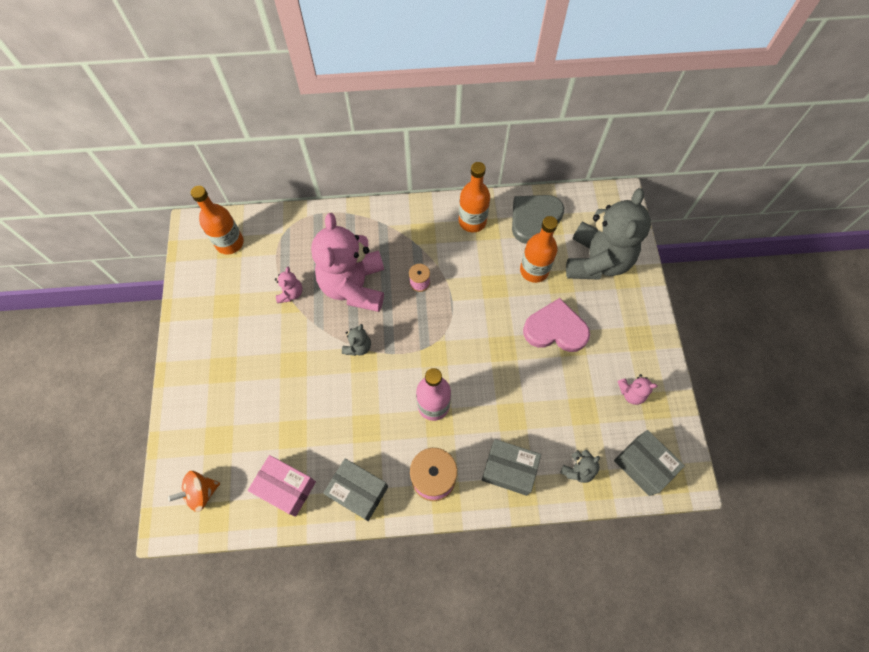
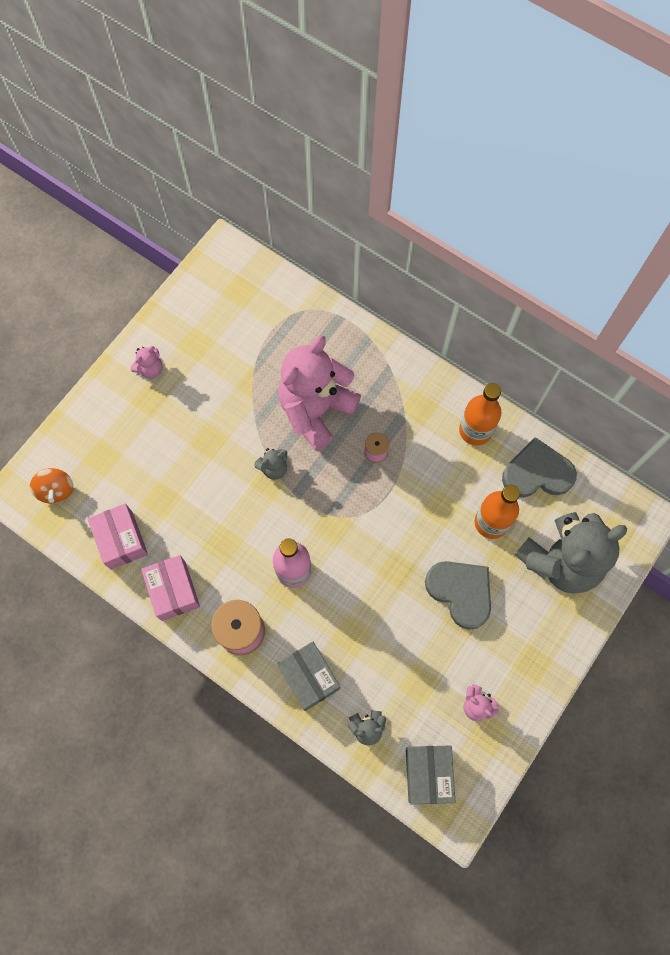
camera: 40 degrees right, 5 degrees up
orange spinning top [168,471,220,512] -> orange spinning top turned 120 degrees counterclockwise [30,468,73,504]
orange bottle [191,186,244,255] -> none
pink teddy bear [275,267,302,303] -> pink teddy bear moved to [131,346,163,378]
grey box [323,459,388,521] -> pink box [141,555,200,621]
pink heart [523,298,590,352] -> grey heart [425,561,491,630]

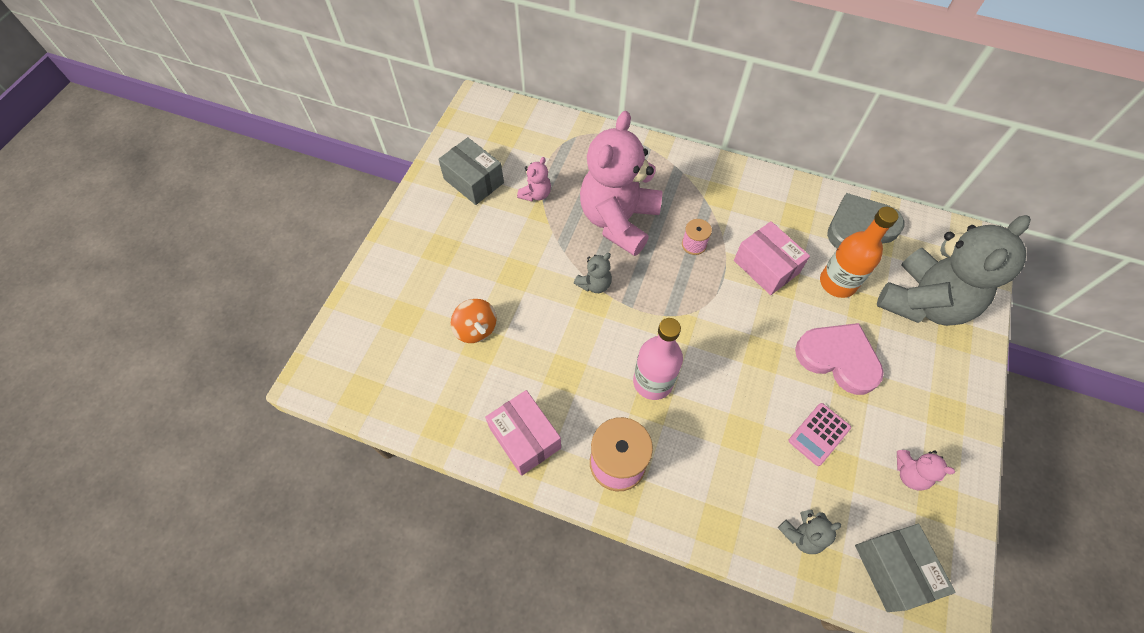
camera: 15 degrees left, 10 degrees down
orange spinning top [30,468,73,504] -> orange spinning top moved to [451,299,497,343]
pink box [88,504,148,570] -> pink box moved to [734,221,810,295]
pink teddy bear [131,346,163,378] -> pink teddy bear moved to [517,157,551,201]
grey box [277,642,340,711] -> grey box moved to [438,137,504,205]
grey heart [425,561,491,630] -> pink heart [795,323,884,395]
orange bottle [459,383,502,446] -> none
none -> pink calculator [788,403,851,466]

